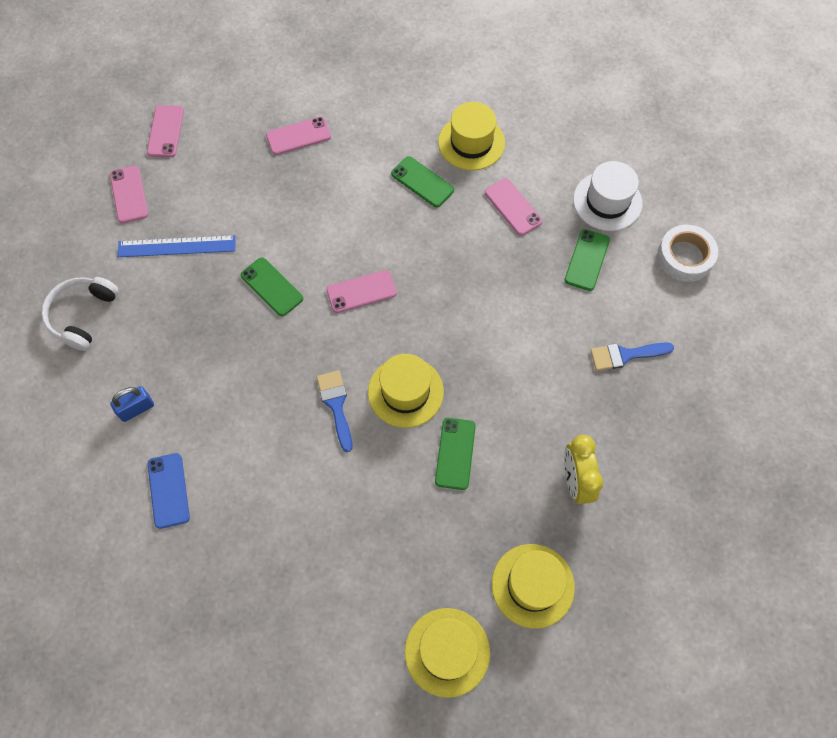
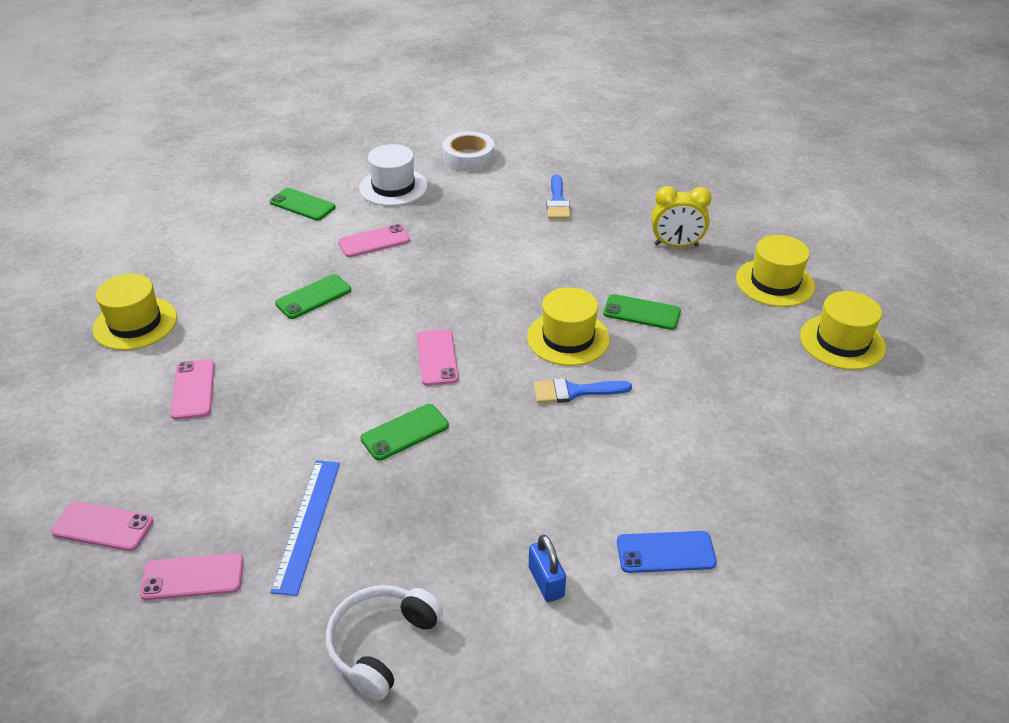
camera: 80 degrees left, 25 degrees down
white headphones [41,277,119,351] -> white headphones turned 90 degrees clockwise [326,585,443,701]
yellow hat [438,102,505,170] -> yellow hat moved to [93,274,177,350]
green phone [565,229,610,291] -> green phone moved to [270,188,335,220]

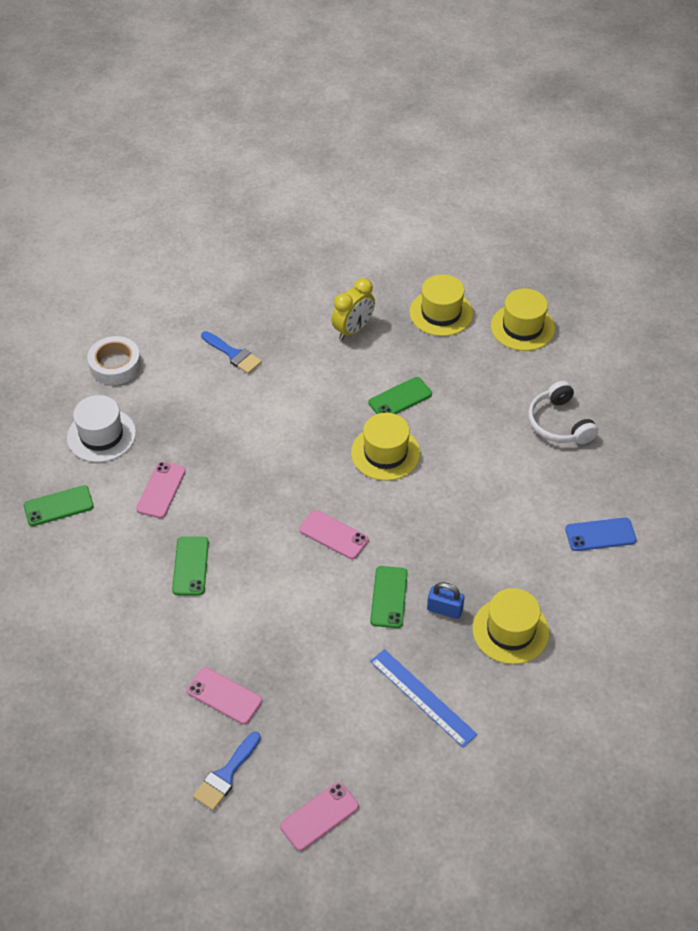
camera: 50 degrees left, 10 degrees up
yellow hat [93,274,177,350] -> yellow hat moved to [472,588,549,664]
pink phone [140,553,244,600] -> none
white headphones [326,585,443,701] -> white headphones moved to [528,381,598,444]
blue padlock [529,535,566,602] -> blue padlock moved to [427,582,464,619]
blue brush [534,378,632,403] -> blue brush moved to [193,731,261,811]
blue phone [617,531,717,573] -> blue phone turned 45 degrees clockwise [565,518,636,551]

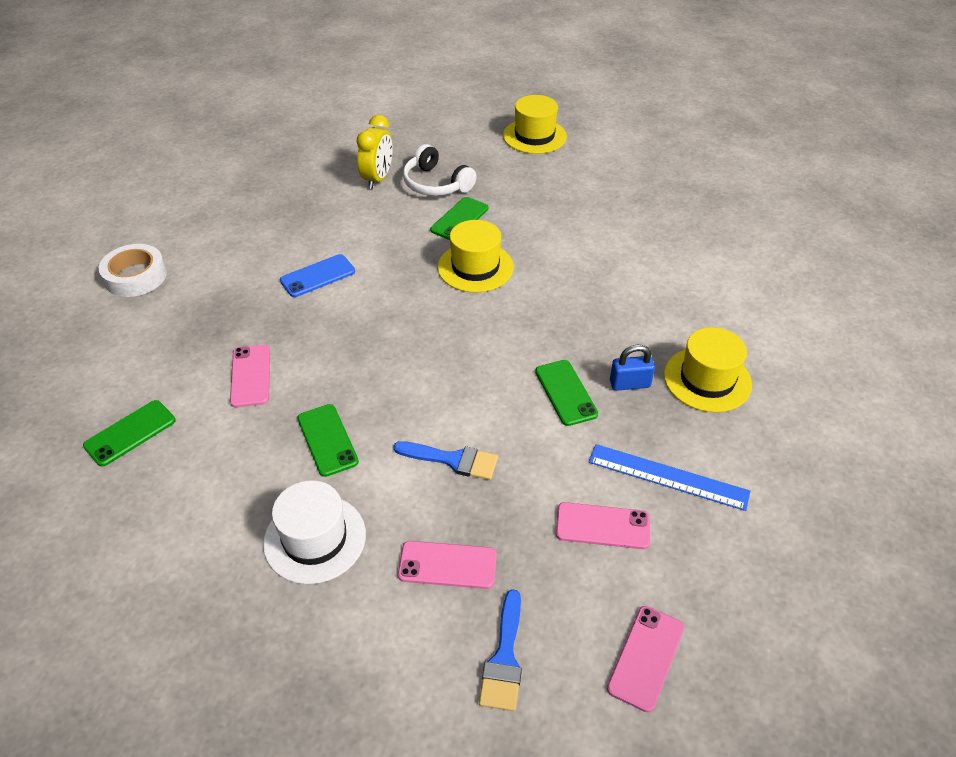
camera: 25 degrees left, 5 degrees down
white hat [67,395,136,462] -> white hat moved to [263,480,366,584]
blue brush [201,331,262,374] -> blue brush moved to [393,441,498,480]
pink phone [299,510,369,559] -> pink phone moved to [556,502,650,549]
yellow hat [409,274,473,336] -> none
white headphones [528,381,598,444] -> white headphones moved to [403,144,477,196]
blue phone [565,518,636,551] -> blue phone moved to [280,254,355,297]

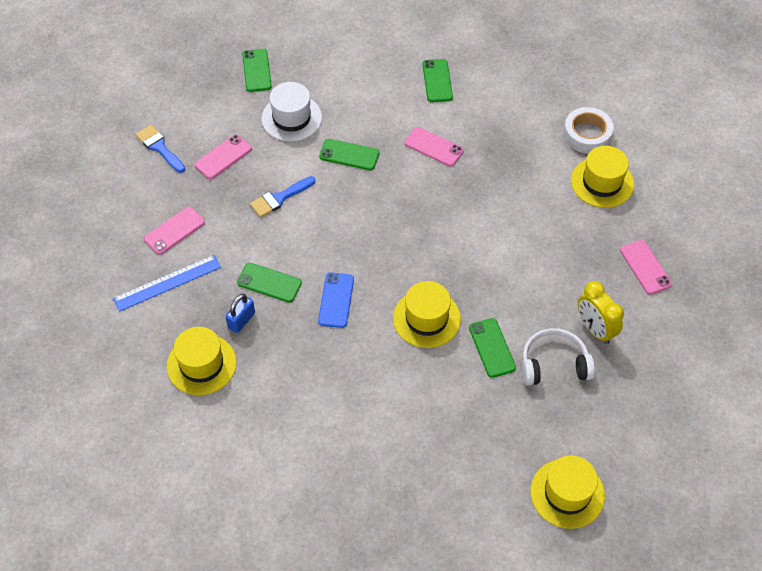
camera: 130 degrees right, 10 degrees up
blue phone [280,254,355,297] -> blue phone moved to [318,272,354,328]
pink phone [607,606,684,713] -> pink phone moved to [620,240,672,295]
none -> green phone [242,49,272,92]
none -> yellow hat [571,146,634,208]

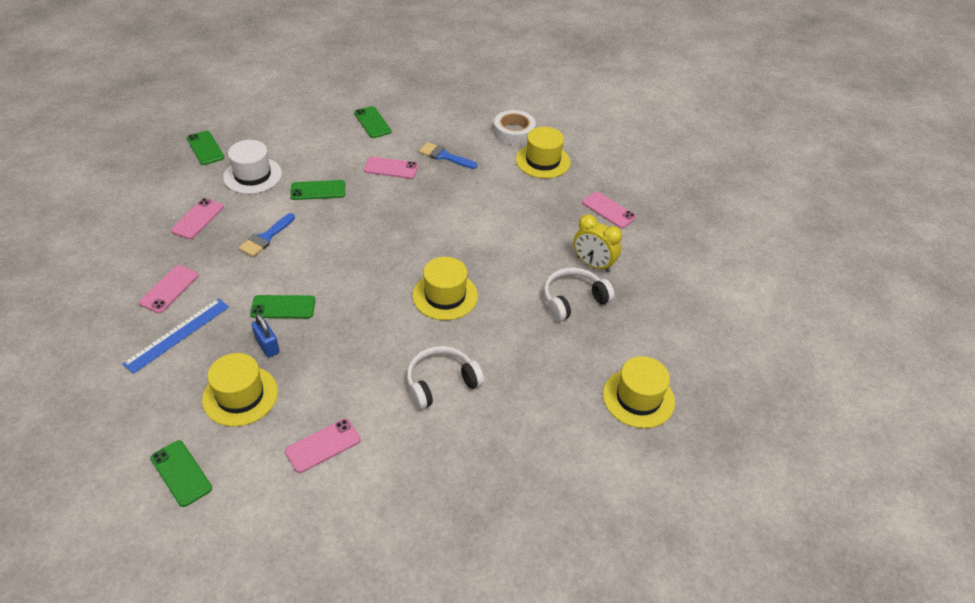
camera: 25 degrees left, 10 degrees down
blue brush [135,125,185,173] -> blue brush moved to [419,142,477,169]
blue padlock [225,294,255,333] -> blue padlock turned 45 degrees counterclockwise [252,314,280,358]
blue phone [318,272,354,328] -> none
green phone [469,318,516,378] -> green phone moved to [150,440,212,507]
none -> pink phone [285,419,361,473]
none -> white headphones [407,346,484,409]

